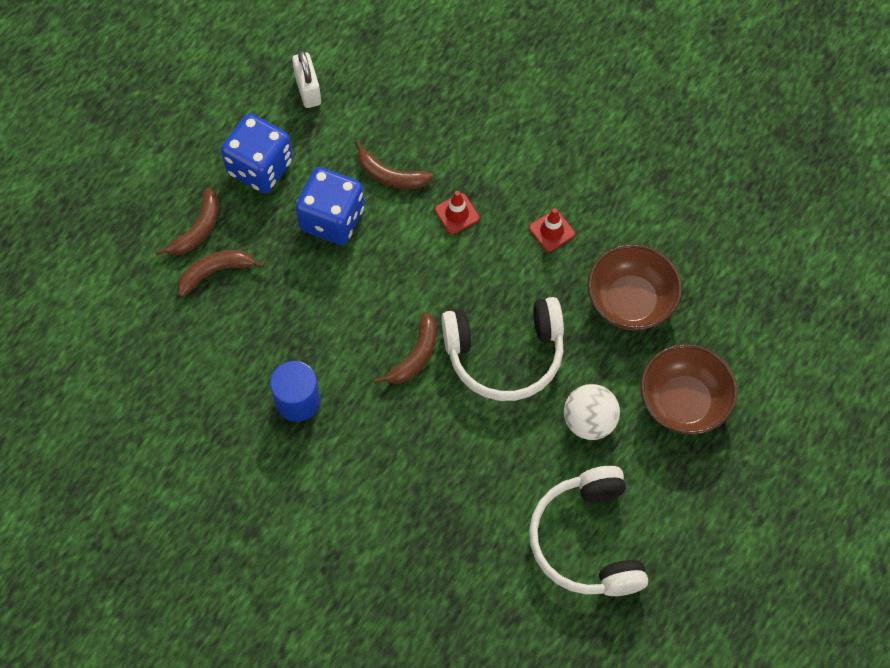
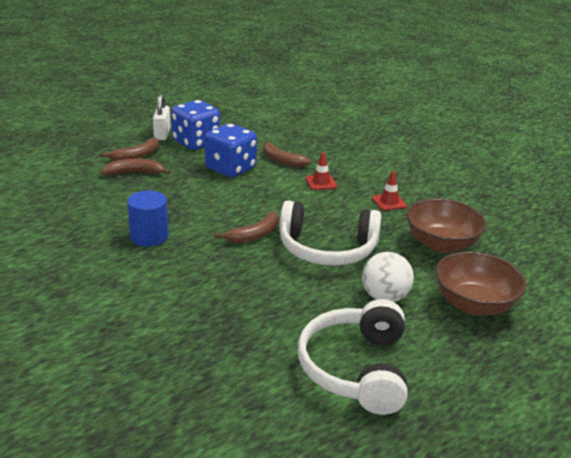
camera: 15 degrees right, 35 degrees down
white padlock [292,50,321,108] -> white padlock moved to [153,94,170,140]

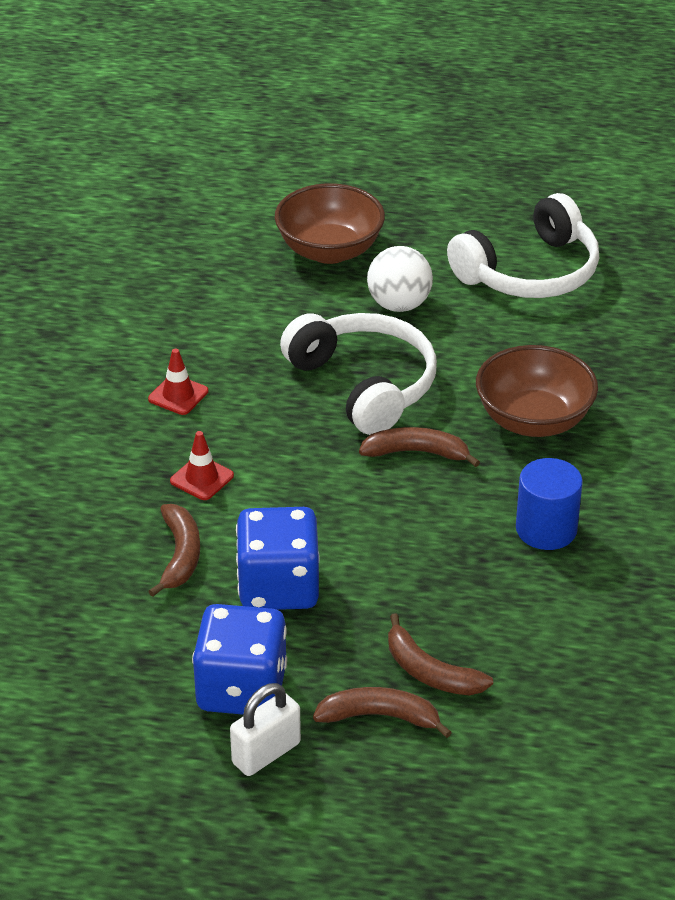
camera: 130 degrees left, 10 degrees up
brown bowl [407,198,487,253] -> brown bowl moved to [476,345,598,437]

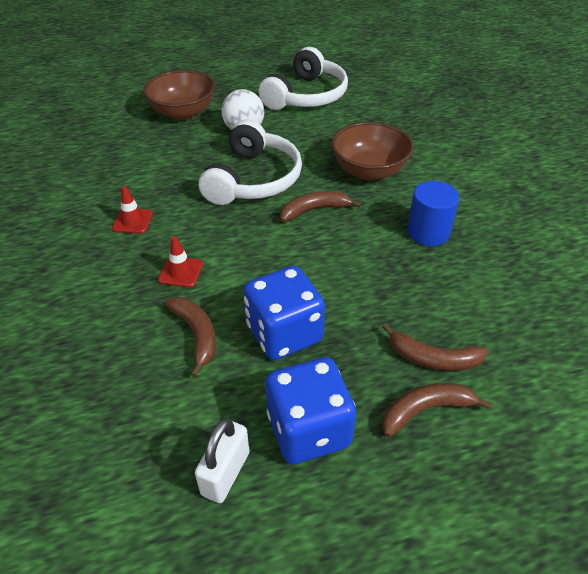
camera: 25 degrees left, 5 degrees up
white padlock [230,683,301,776] -> white padlock moved to [195,418,250,503]
white headphones [280,313,437,435] -> white headphones turned 75 degrees clockwise [199,120,302,205]

